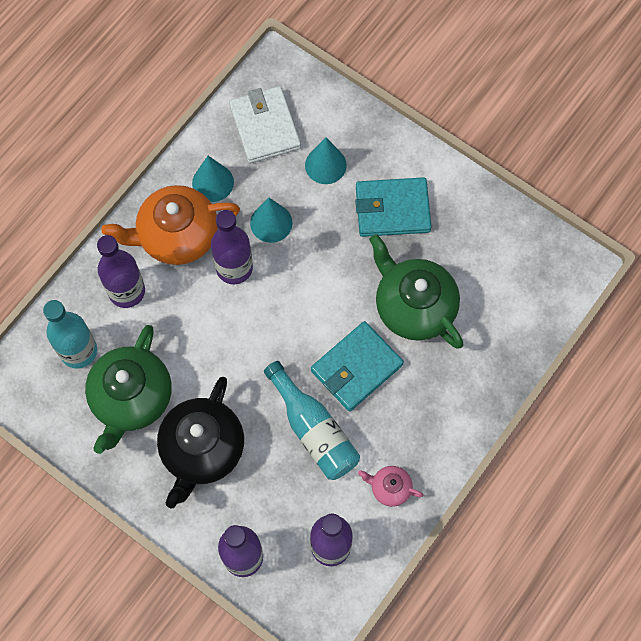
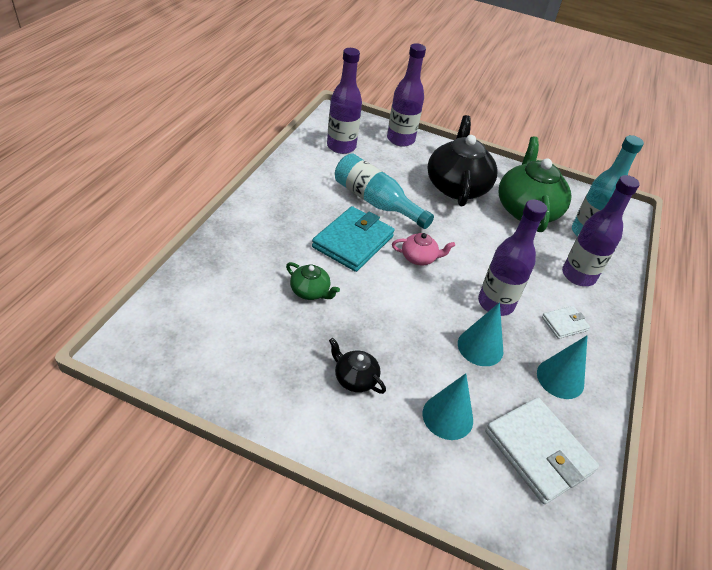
camera: 160 degrees right, 25 degrees down
orange teapot [101,185,240,265] -> white wallet [542,306,590,339]
turquoise wallet [355,177,431,237] -> black teapot [329,338,386,394]
pink teapot [358,466,423,507] -> pink teapot moved to [392,233,455,266]
green teapot [369,234,463,349] -> green teapot [286,262,340,300], size x0.47

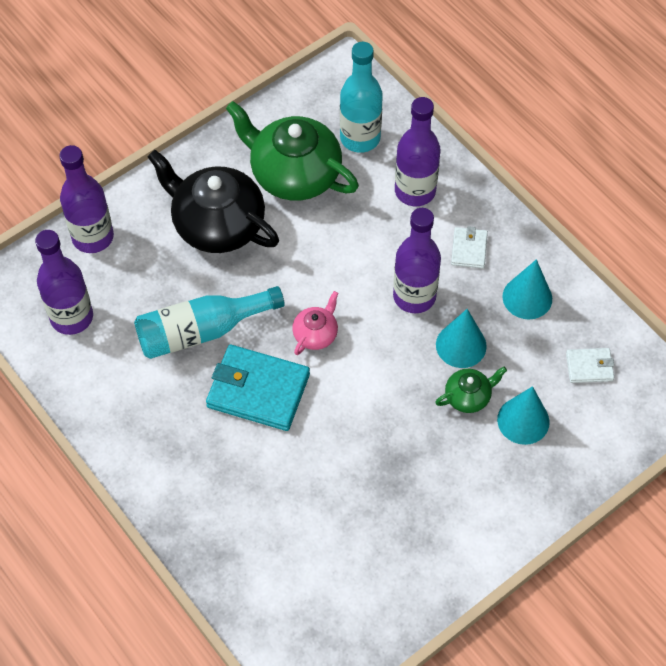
camera: 55 degrees left, 15 degrees up
green teapot [286,262,340,300] -> green teapot moved to [435,367,507,413]
turquoise wallet [312,206,394,272] -> turquoise wallet turned 45 degrees counterclockwise [206,345,310,431]
black teapot [329,338,386,394] -> none
white wallet [485,397,599,504] -> white wallet [566,348,614,383], size x0.51

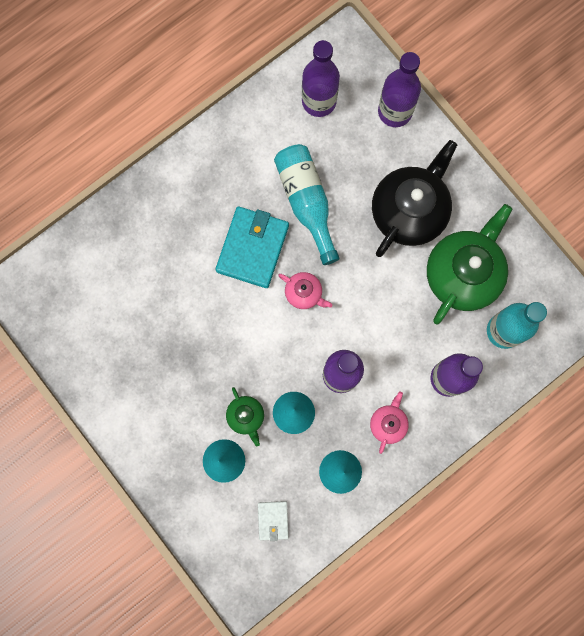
camera: 90 degrees right, 20 degrees up
white wallet [451,226,488,268] -> pink teapot [370,391,409,454]

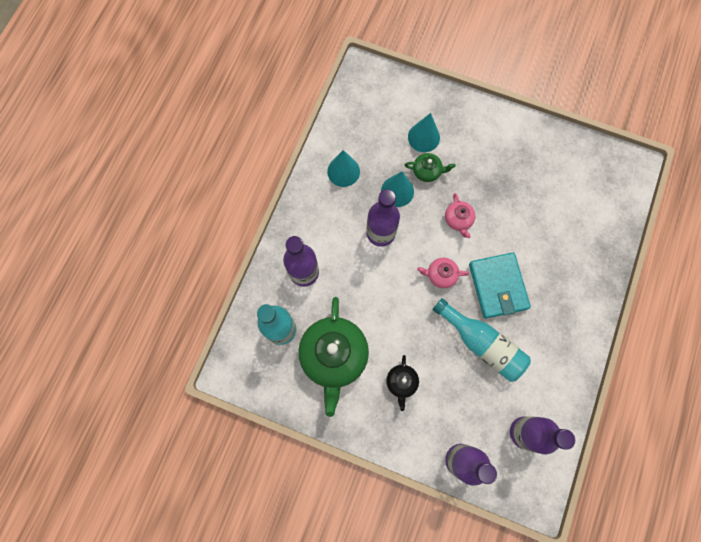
camera: 150 degrees right, 5 degrees down
green teapot [226,387,264,446] -> green teapot turned 150 degrees clockwise [405,153,456,182]
white wallet [258,501,289,541] -> none
pink teapot [370,391,409,454] -> pink teapot moved to [445,193,476,238]
black teapot [372,140,457,257] -> black teapot [386,355,419,411], size x0.47

